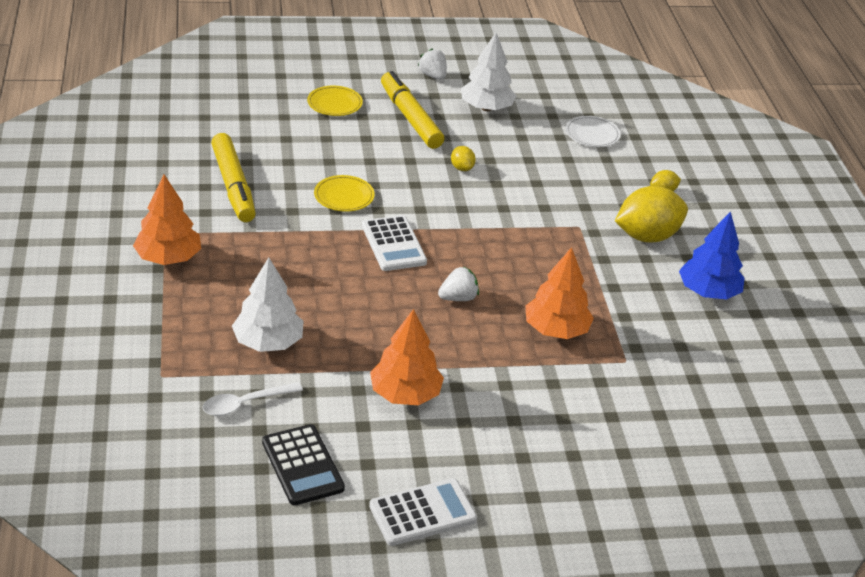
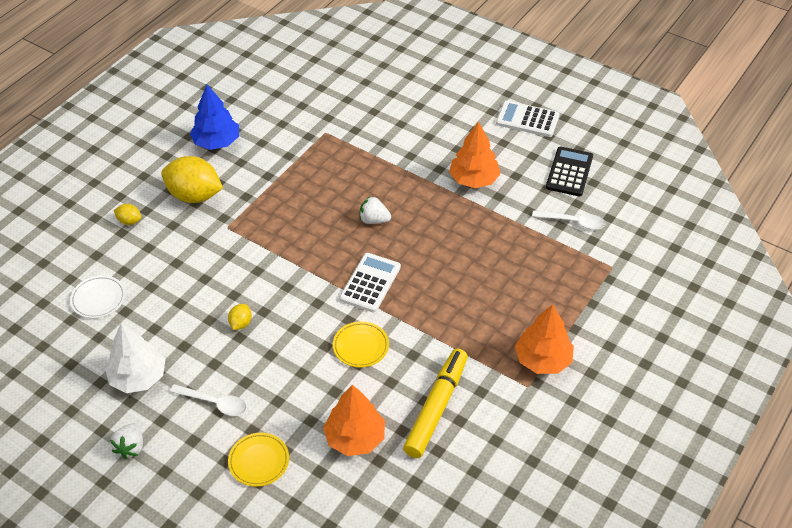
camera: 135 degrees left, 10 degrees up
white tree [232,257,303,352] -> none
yellow marker [381,71,444,149] -> white spoon [170,384,247,416]
orange tree [525,247,594,339] -> orange tree moved to [323,385,385,456]

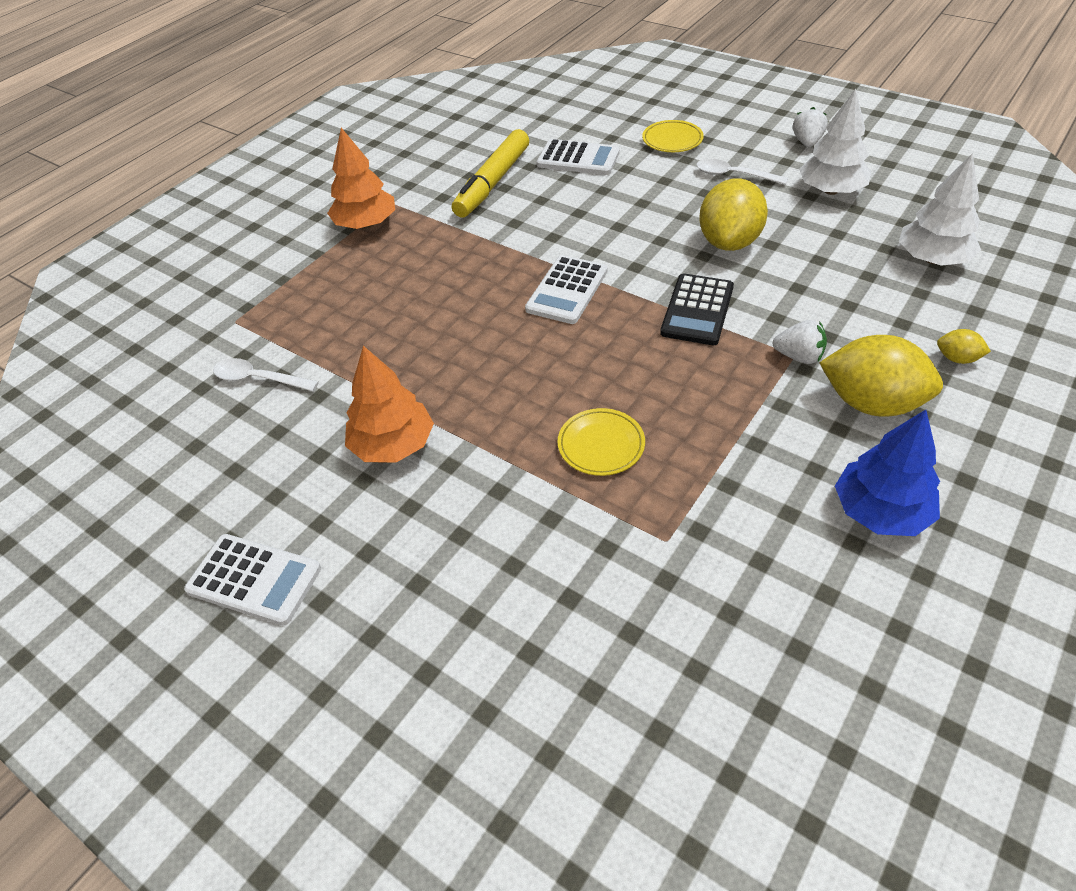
camera: 175 degrees left, 0 degrees up
white plate [70,275,125,318] -> white tree [899,153,981,266]
yellow lemon [228,304,252,330] -> yellow lemon [699,178,768,251], size x2.22
orange tree [323,385,385,456] -> white calculator [537,139,620,175]
yellow plate [333,321,389,368] -> yellow plate moved to [557,408,645,476]
white strawberry [359,196,391,224] -> white strawberry moved to [772,320,827,364]
black calculator [546,146,593,196] -> black calculator moved to [660,273,734,345]

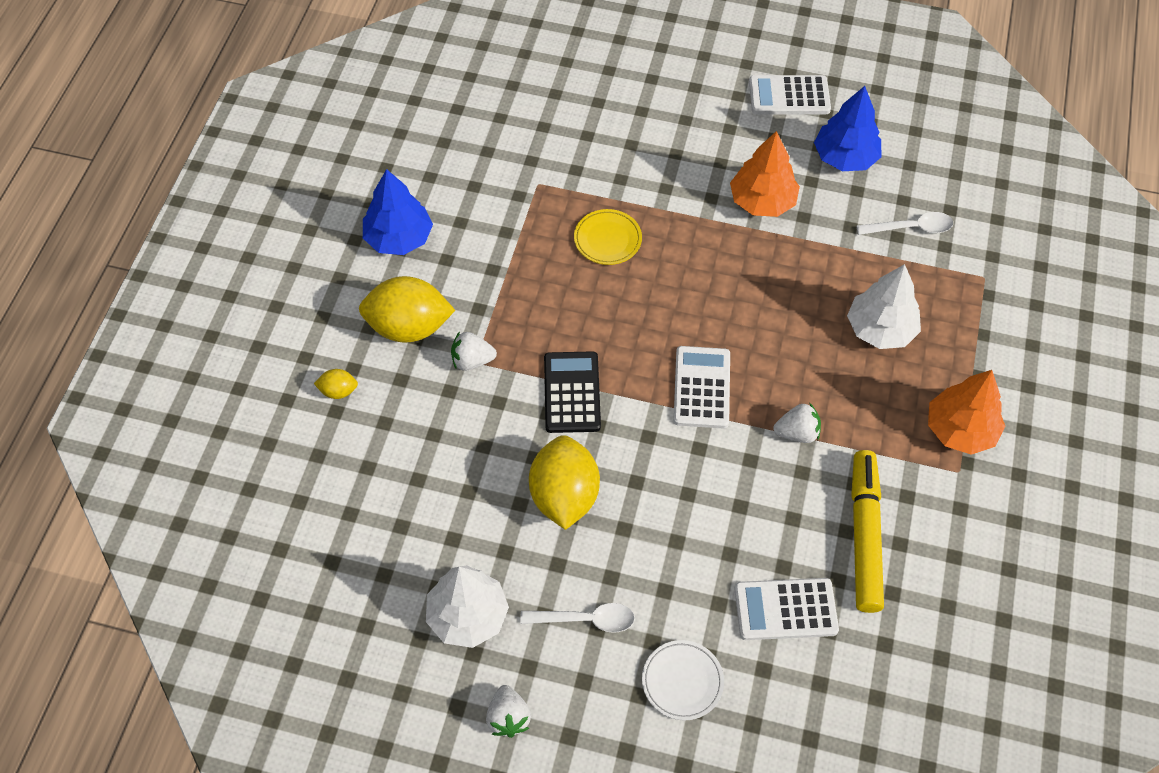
camera: 155 degrees right, 10 degrees up
yellow plate [642,120,704,152] -> white plate [642,640,724,720]
white tree [899,153,981,266] -> white tree moved to [847,264,921,349]
none -> white strawberry [773,402,821,443]
none -> blue tree [814,86,881,171]

